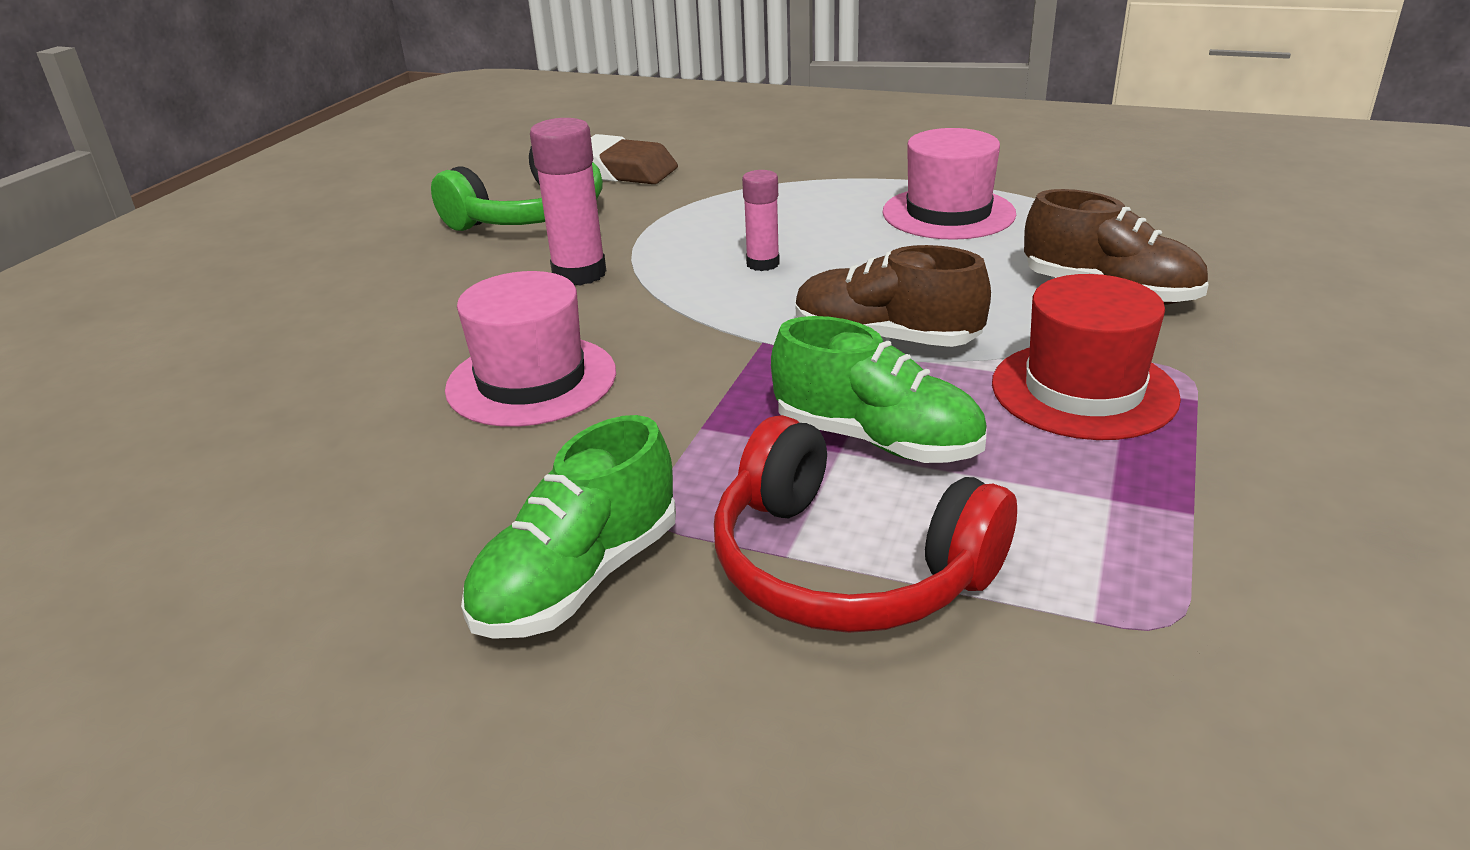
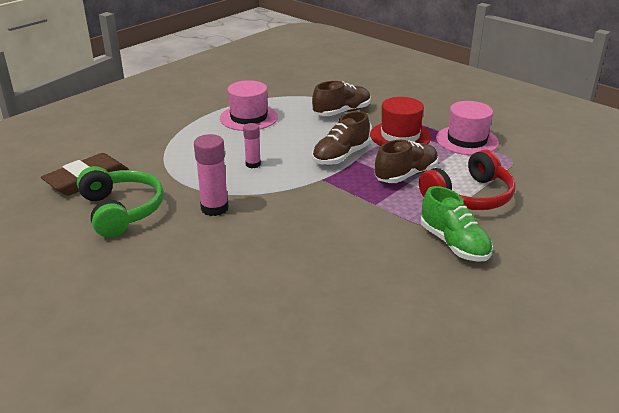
camera: 70 degrees left, 0 degrees up
pink hat [445,271,616,427] -> pink hat moved to [436,101,499,155]
green shoe [771,316,987,463] -> brown shoe [375,140,438,183]

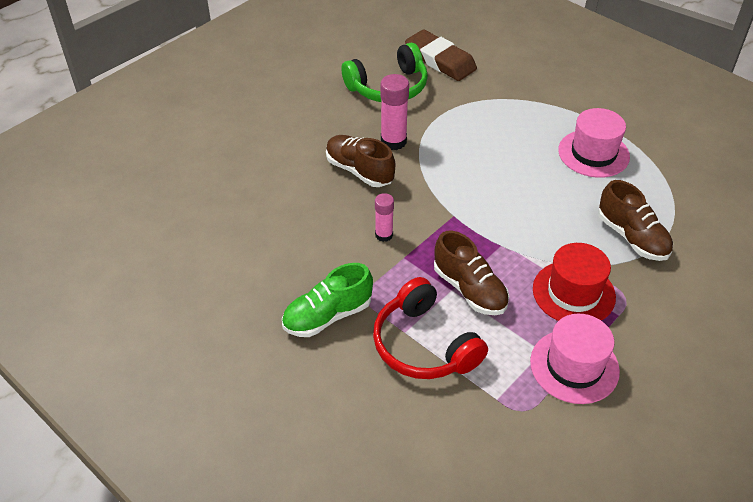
camera: 90 degrees right, 15 degrees up
pink glue stick [243,123,261,168] -> pink glue stick moved to [375,193,394,242]
brown shoe [312,111,370,165] -> brown shoe moved to [326,135,395,187]

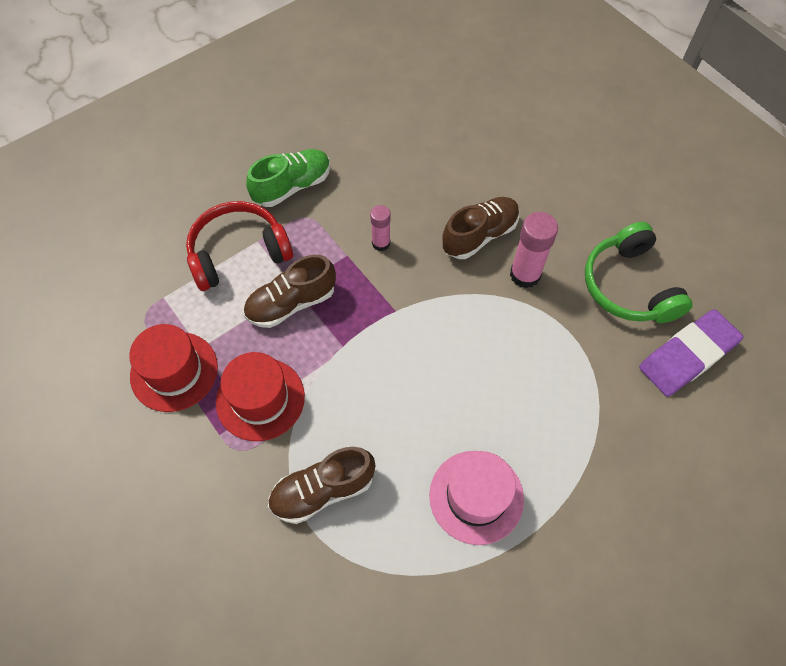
camera: 100 degrees right, 15 degrees up
green shoe [282,263,373,337] -> green shoe turned 75 degrees clockwise [246,149,331,207]
brown eraser [405,29,477,81] -> purple eraser [639,309,743,397]
pink hat [530,314,620,404] -> red hat [129,324,218,412]

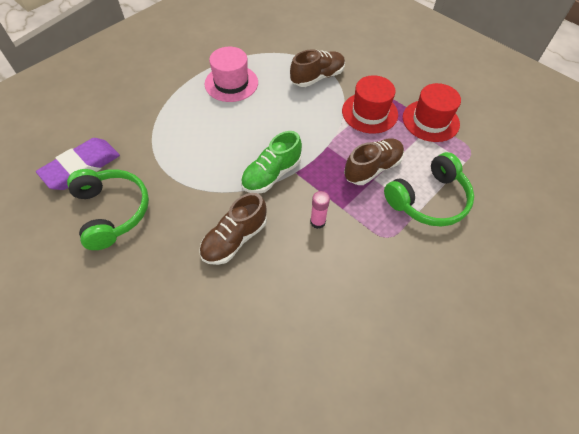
camera: 170 degrees right, 5 degrees down
red headphones [186,201,293,291] -> green headphones [384,152,474,227]
green shoe [246,149,331,207] -> green shoe moved to [241,131,302,194]
pink glue stick [510,212,558,288] -> none

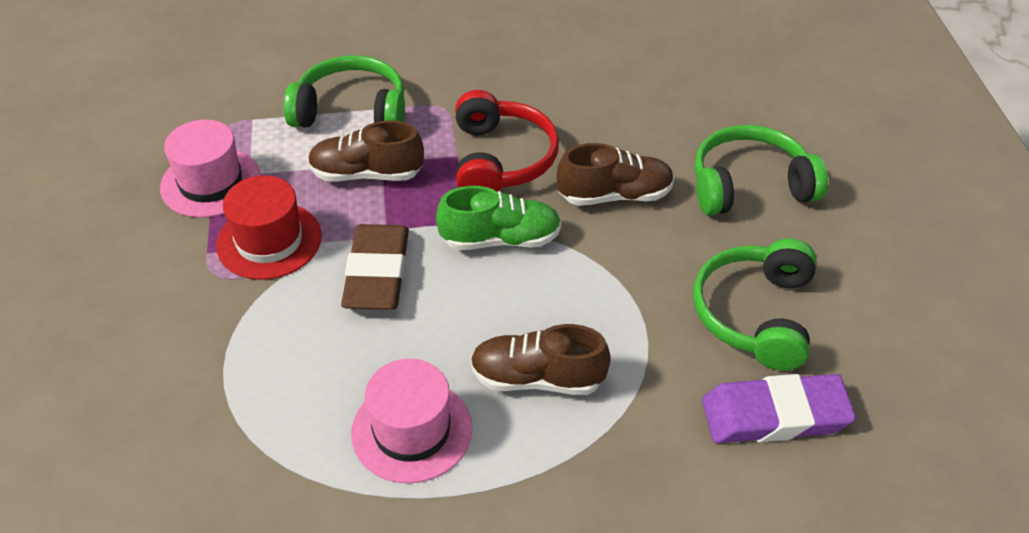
camera: 140 degrees left, 10 degrees down
brown shoe [290,50,345,87] -> brown shoe moved to [470,324,611,395]
pink glue stick [310,191,330,229] -> red headphones [455,90,559,192]
red hat [403,83,461,142] -> pink hat [160,119,261,218]
none -> brown eraser [341,224,409,310]
none -> green headphones [694,125,828,215]

